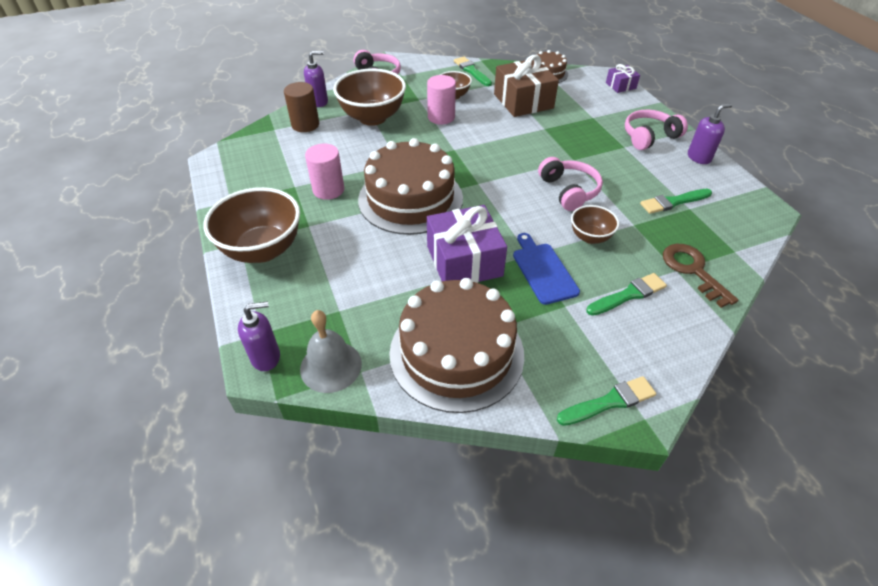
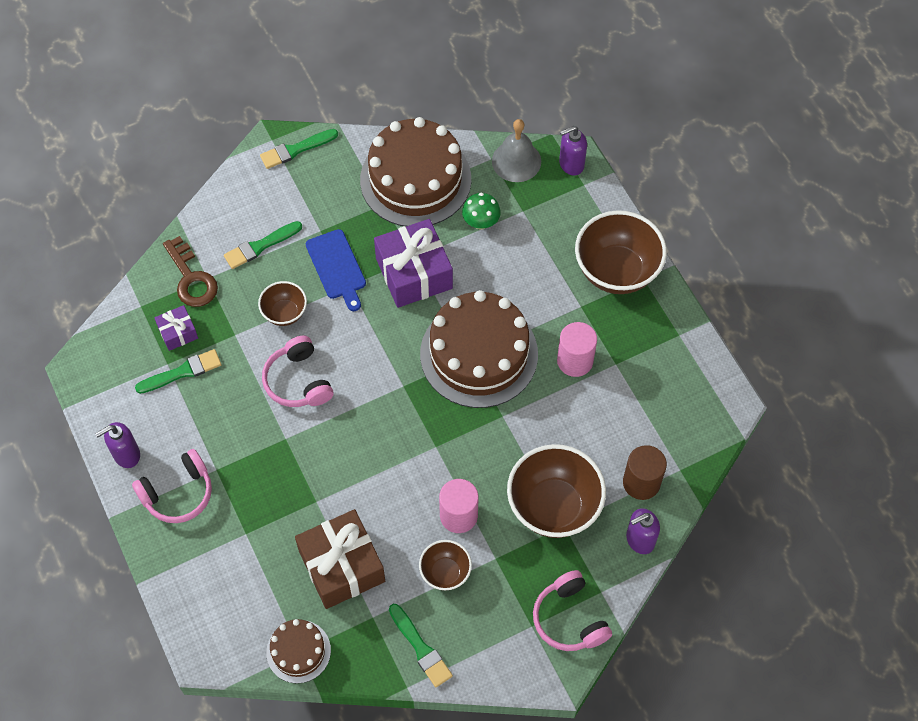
camera: 175 degrees right, 15 degrees up
purple gift [606,64,640,93] -> purple gift moved to [154,305,198,351]
none -> green mushroom [462,193,501,230]

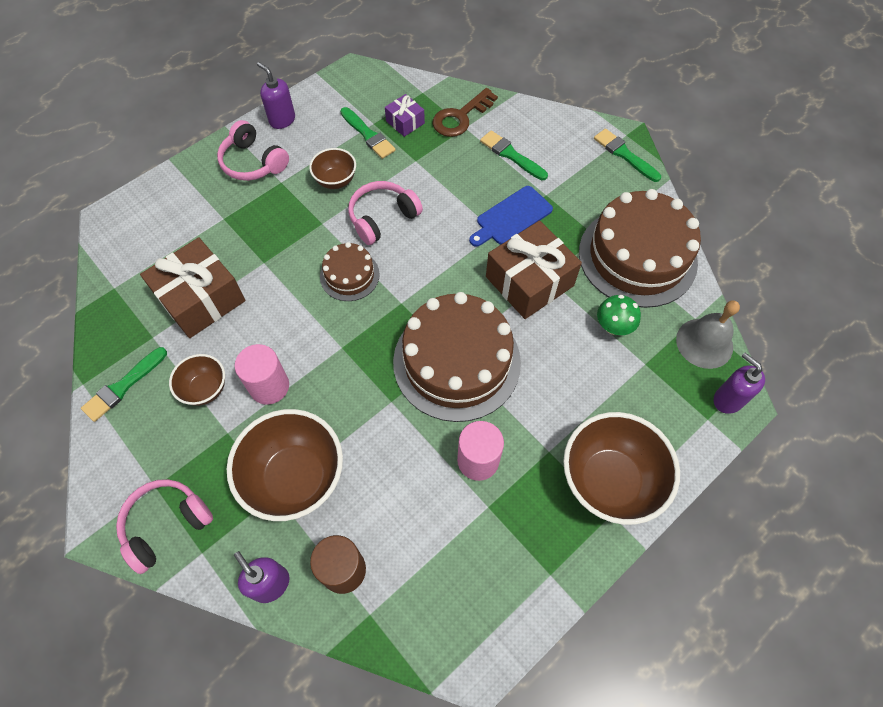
camera: 75 degrees right, 0 degrees up
brown bowl [258,281,307,326] -> brown bowl moved to [309,148,356,189]
brown cake [266,619,331,684] -> brown cake moved to [320,242,380,301]
purple gift [374,219,453,308] -> brown gift [486,221,582,319]

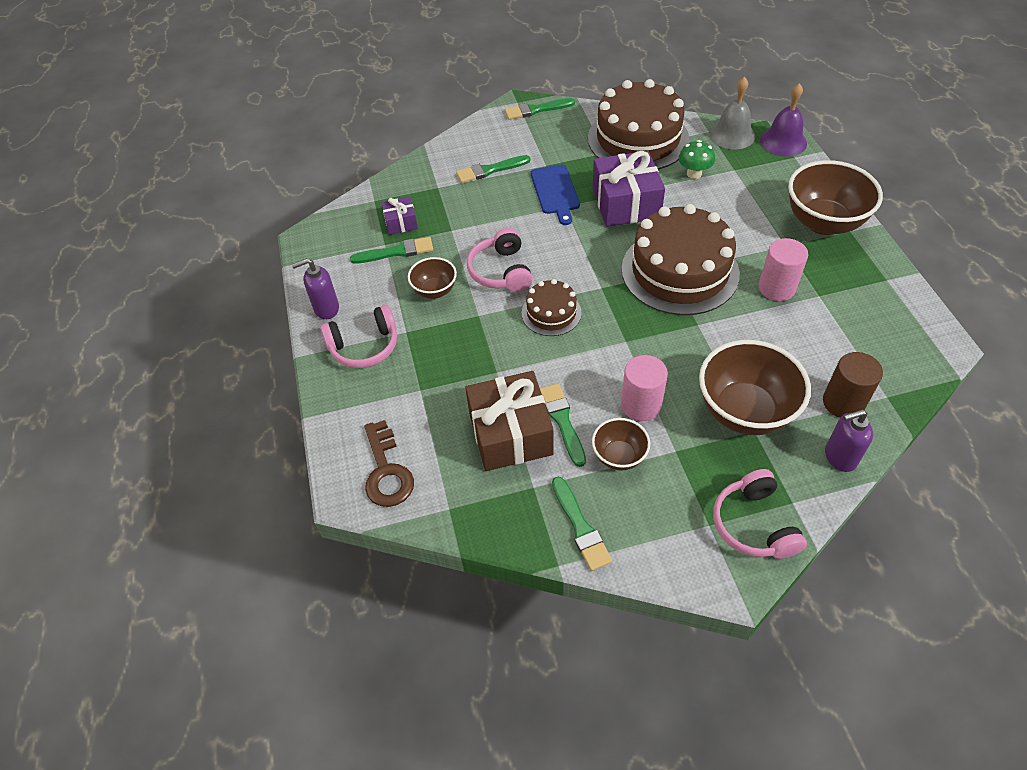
camera: 60 degrees left, 10 degrees down
brown key [433,88,498,137] -> brown key moved to [364,420,414,507]
brown gift [486,221,582,319] -> purple gift [592,151,665,227]
purple soap dispenser [714,352,765,414] -> purple bell [760,83,807,157]
none -> green brush [540,383,586,467]

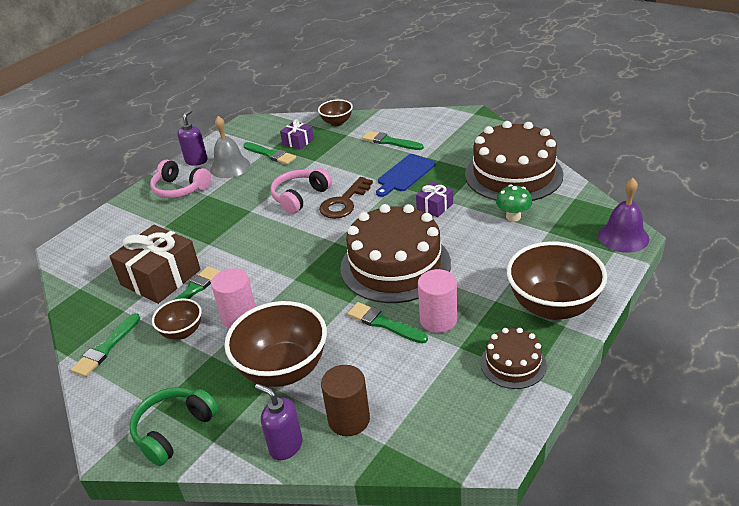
camera: 50 degrees right, 15 degrees down
purple soap dispenser [292,258,339,319] -> purple soap dispenser turned 75 degrees clockwise [177,109,208,166]
brown key [364,420,414,507] -> brown key moved to [319,177,373,219]
brown bowl [408,257,457,299] -> brown bowl moved to [318,99,353,126]
green brush [505,98,575,120] -> green brush moved to [347,302,428,344]
brown cake [522,279,582,336] -> brown cake moved to [481,328,547,389]
purple gift [592,151,665,227] -> purple gift [416,182,453,217], size x0.50
grey bell [709,77,755,149] -> grey bell moved to [210,116,250,178]
pink headphones [713,469,807,559] -> green headphones [130,387,219,466]

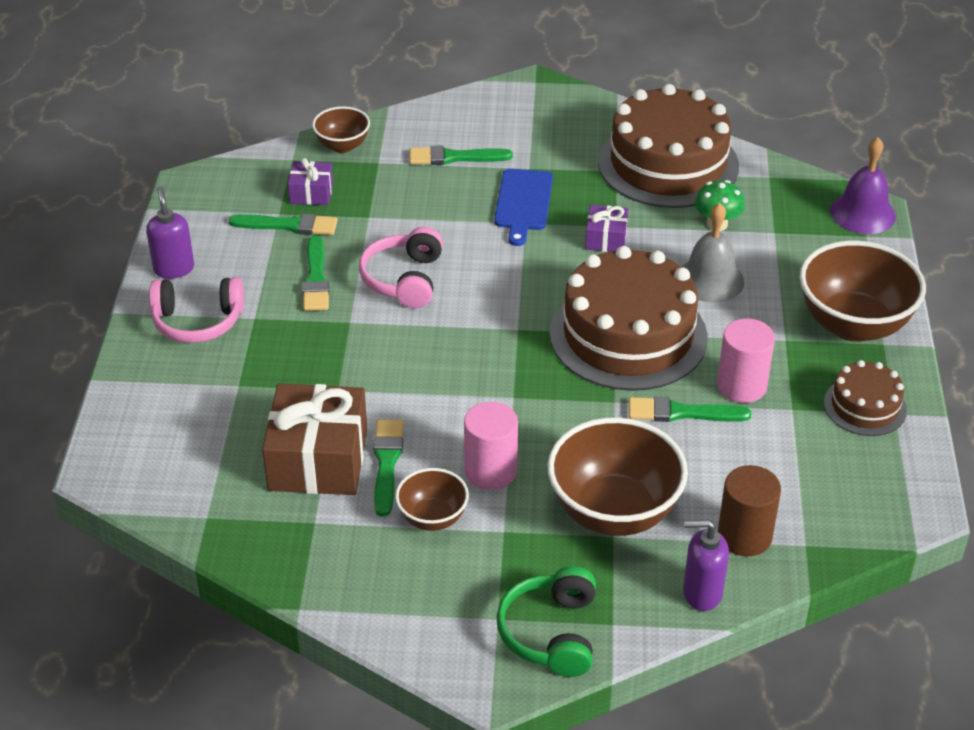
camera: 35 degrees left, 5 degrees up
green brush [71,313,140,377] -> green brush moved to [302,235,329,311]
grey bell [210,116,250,178] -> grey bell moved to [682,203,744,303]
brown key [319,177,373,219] -> none

